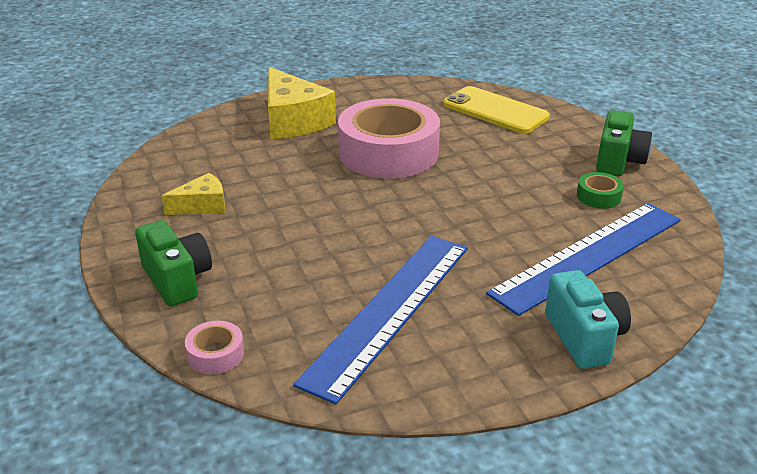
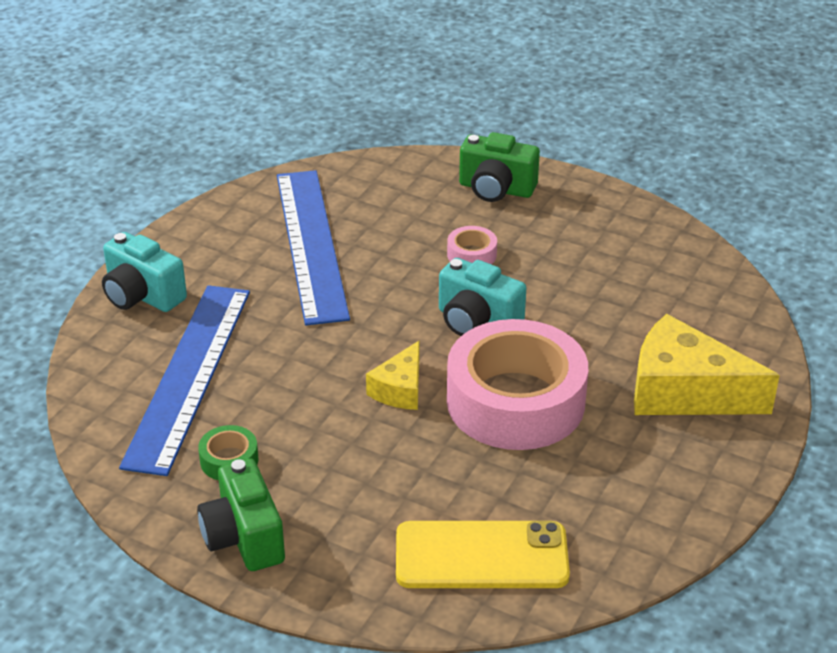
camera: 140 degrees right, 5 degrees up
yellow cheese [162,173,225,215] -> yellow cheese moved to [366,341,419,410]
pink tape [185,321,244,374] -> pink tape moved to [447,226,497,264]
none -> turquoise camera [439,258,526,336]

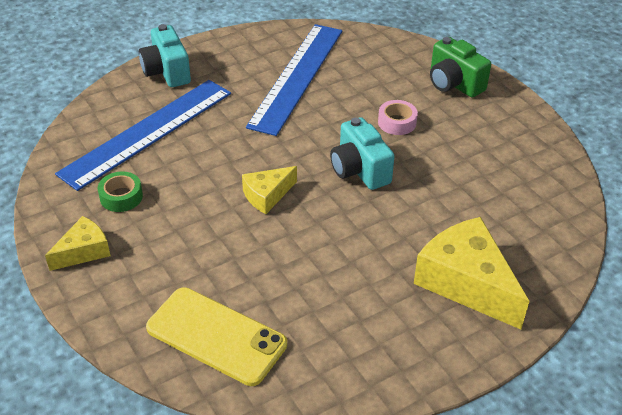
camera: 30 degrees right, 5 degrees up
green camera [197,459,285,571] -> yellow cheese [45,216,110,271]
pink tape [447,319,588,450] -> none

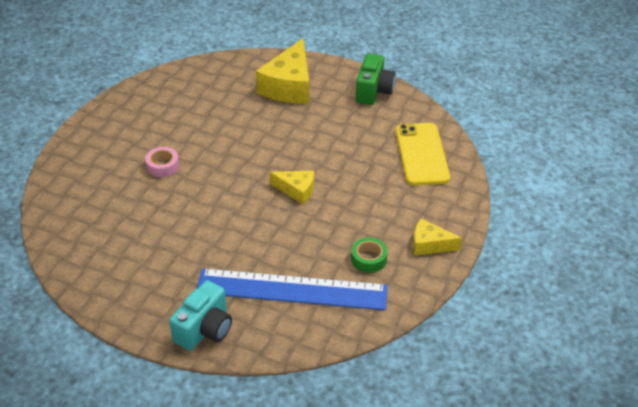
camera: 125 degrees left, 0 degrees up
blue ruler [246,24,342,136] -> none
turquoise camera [330,117,395,190] -> none
green camera [430,37,491,98] -> green camera moved to [356,53,395,105]

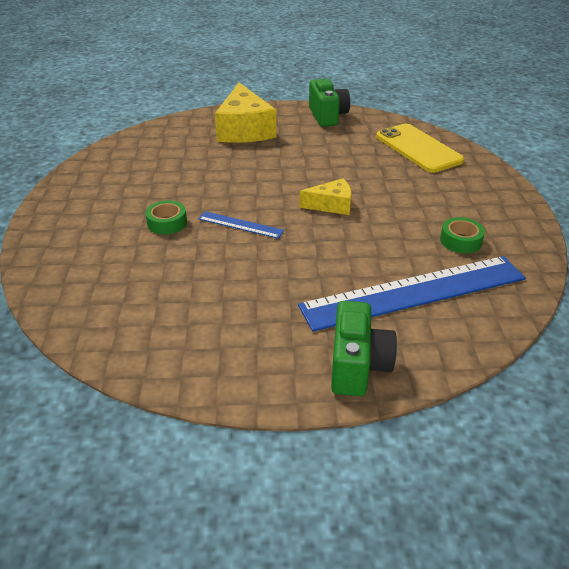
camera: 25 degrees left, 5 degrees down
pink tape [145,147,179,177] -> green tape [145,201,187,235]
turquoise camera [169,280,232,351] -> green camera [331,301,397,396]
yellow cheese [413,219,462,256] -> none
none -> blue ruler [198,211,284,239]

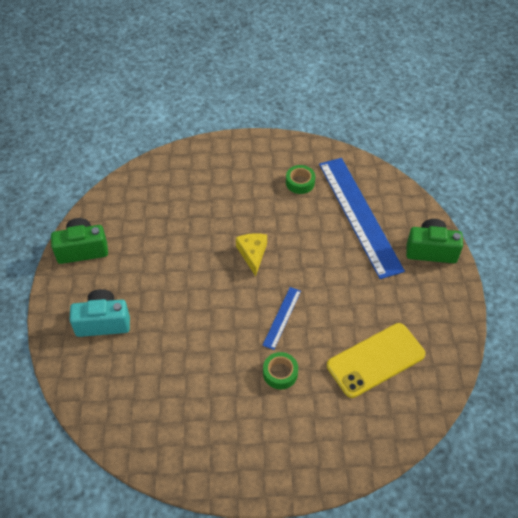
camera: 90 degrees left, 15 degrees up
yellow cheese [215,82,276,143] -> turquoise camera [69,289,130,337]
yellow phone [376,124,464,173] -> yellow phone moved to [327,323,426,398]

